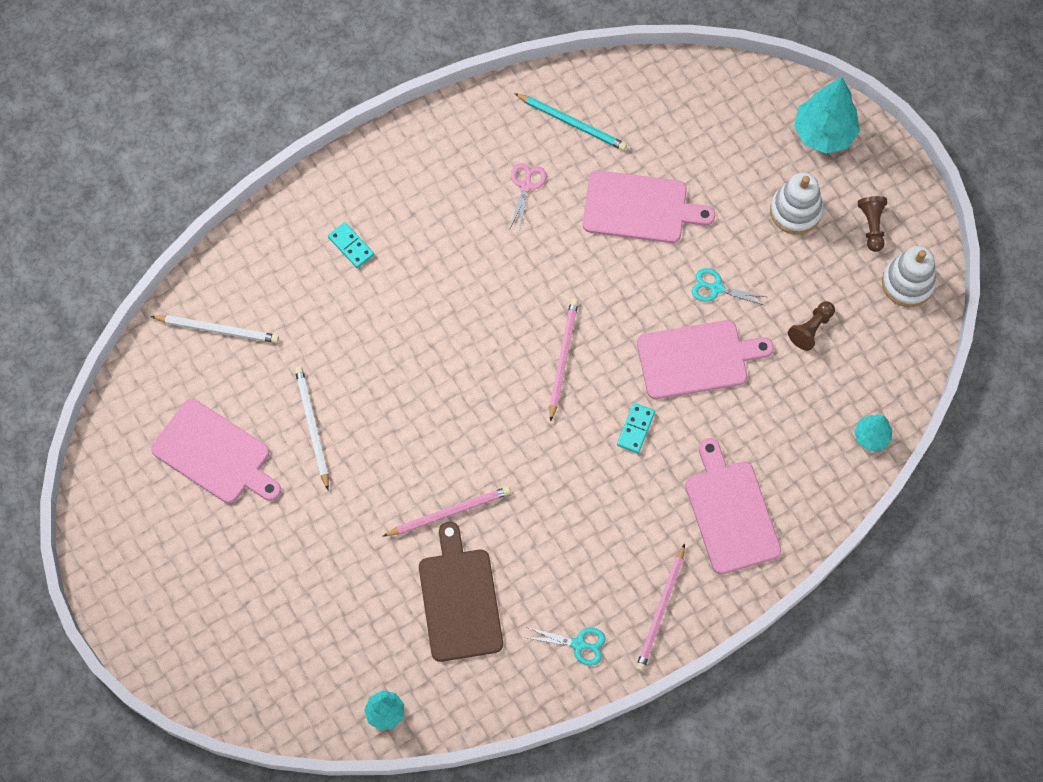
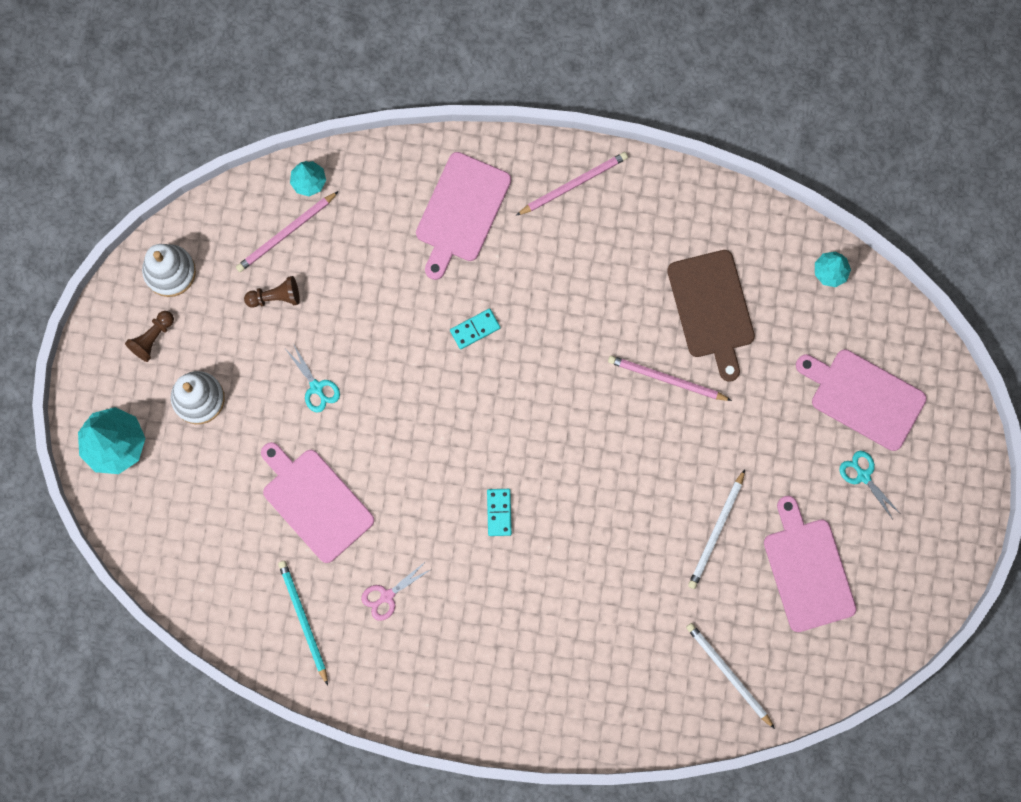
camera: 140 degrees left, 10 degrees up
turquoise domino [328,222,374,268] -> turquoise domino moved to [487,489,512,536]
brown cutting board [419,522,503,662] -> brown cutting board turned 45 degrees counterclockwise [667,250,755,382]
turquoise scissors [524,627,606,666] -> turquoise scissors moved to [840,451,900,519]
pink pencil [549,299,578,422] -> pink pencil moved to [236,191,339,272]
pink cutting board [637,320,774,399] -> pink cutting board moved to [796,349,927,451]

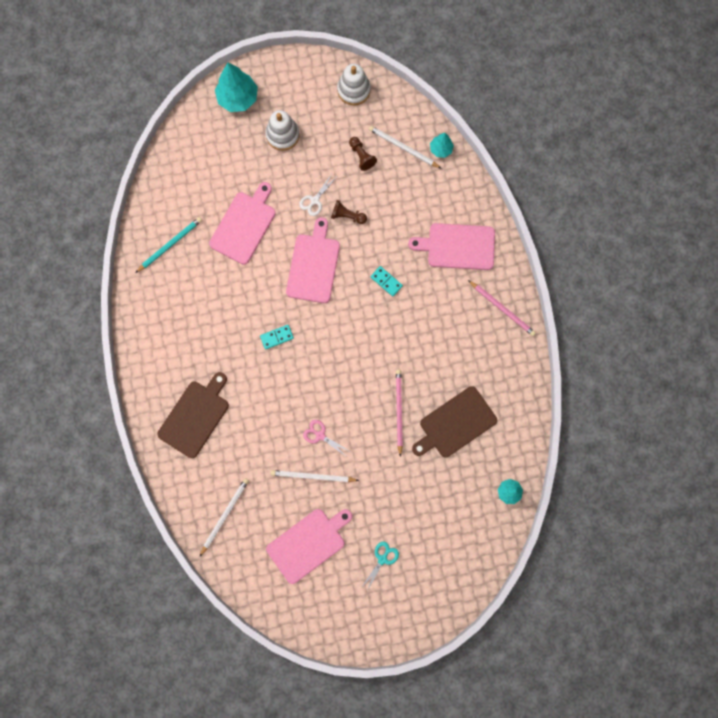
camera: 70 degrees right, 0 degrees up
brown pawn [125,311,174,362] -> brown pawn moved to [331,200,367,224]
pink pencil [236,191,339,272] -> white pencil [369,126,442,169]
turquoise scissors [286,345,340,413] -> white scissors [299,174,336,216]
pink scissors [361,561,430,621] -> pink scissors moved to [303,420,351,457]
pink cutting board [796,349,927,451] -> pink cutting board moved to [286,217,340,303]
none -> brown cutting board [157,372,229,458]

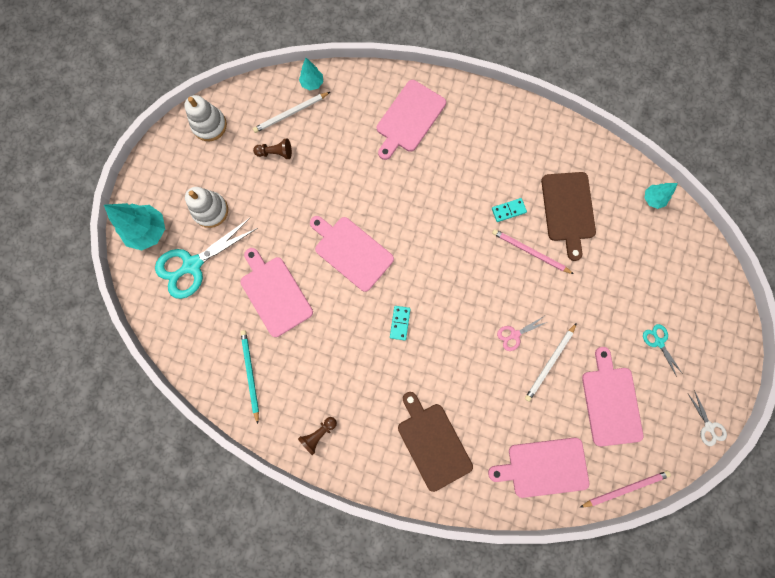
camera: 60 degrees left, 0 degrees up
white pencil [200,478,249,556] -> pink cutting board [488,438,589,498]
white scissors [299,174,336,216] -> white scissors moved to [688,390,727,446]
brown pawn [331,200,367,224] -> brown pawn moved to [298,417,337,455]
turquoise domino [371,266,403,296] -> turquoise domino moved to [492,198,527,222]
pink pencil [468,280,536,336] -> pink pencil moved to [580,471,671,508]
none -> turquoise scissors [155,218,258,299]

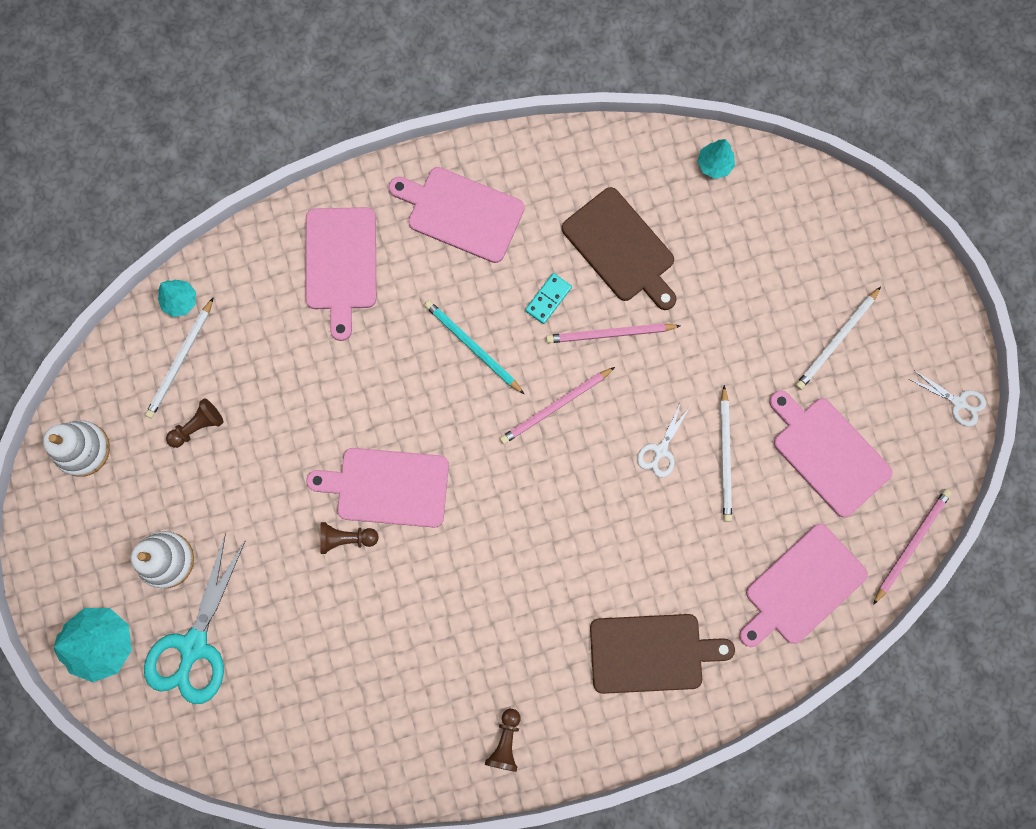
camera: 35 degrees left, 0 degrees up
pink cutting board [240,248,313,337] -> pink cutting board moved to [389,167,525,263]
turquoise pencil [241,330,259,424] -> turquoise pencil moved to [424,300,524,394]
turquoise domino [390,306,411,341] -> none
brown cutting board [398,392,473,492] -> brown cutting board turned 150 degrees clockwise [590,614,735,694]
pink scissors [497,316,547,351] -> white scissors [637,402,690,478]
turquoise scissors [643,324,682,377] -> white pencil [795,286,881,390]
none -> brown pawn [320,522,379,554]
none -> pink pencil [500,367,615,444]

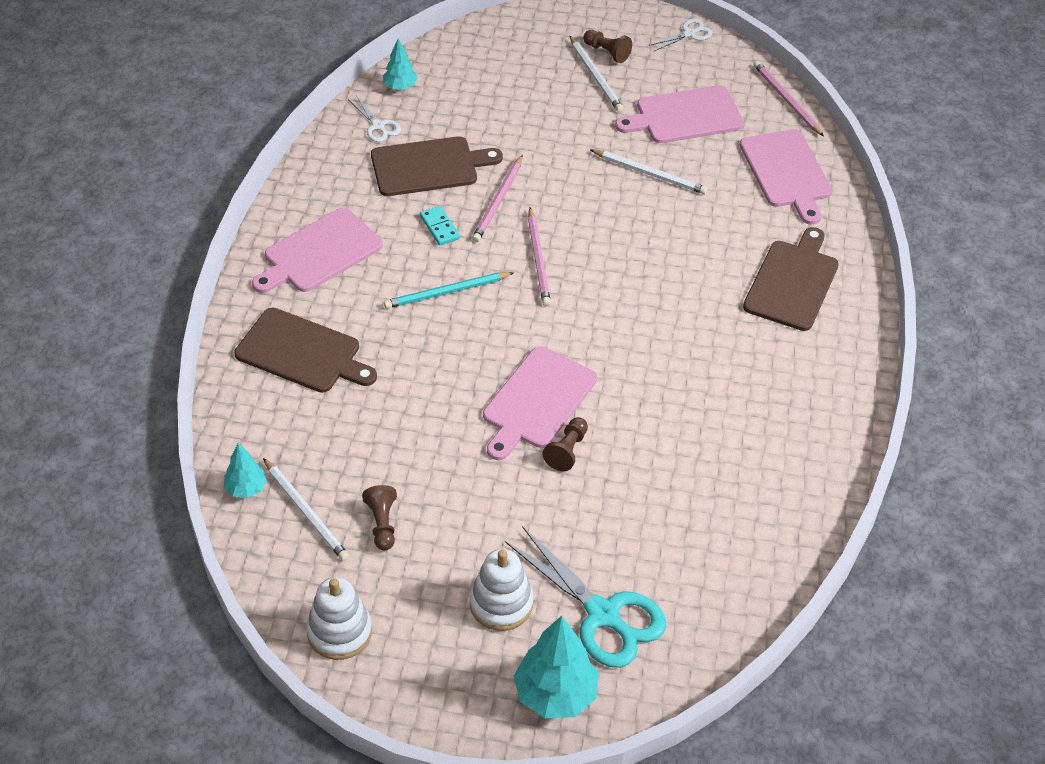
camera: 65 degrees left, 30 degrees down
pink cutting board [305,207,376,341] -> brown cutting board [234,308,377,393]
brown pawn [485,709,521,772] -> brown pawn moved to [583,30,632,63]
white scissors [637,402,690,478] -> white scissors moved to [348,95,401,142]

